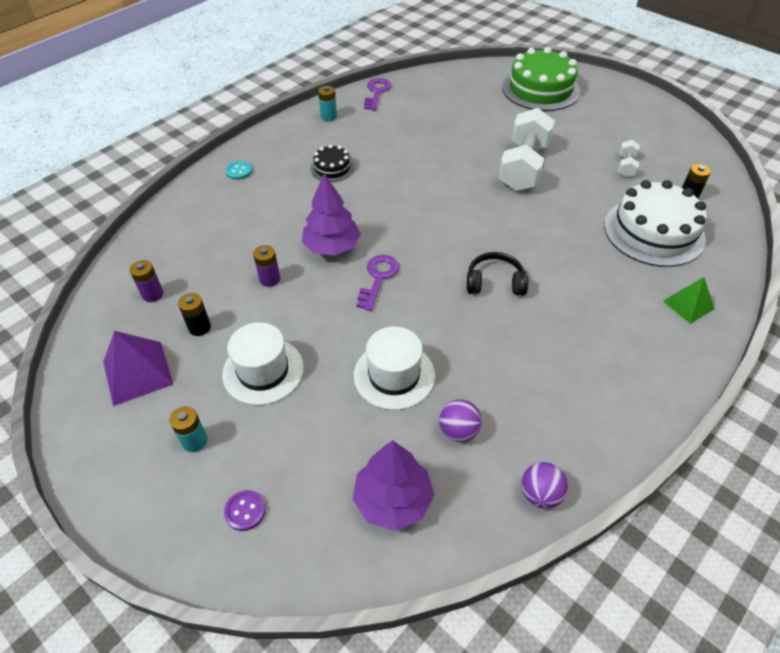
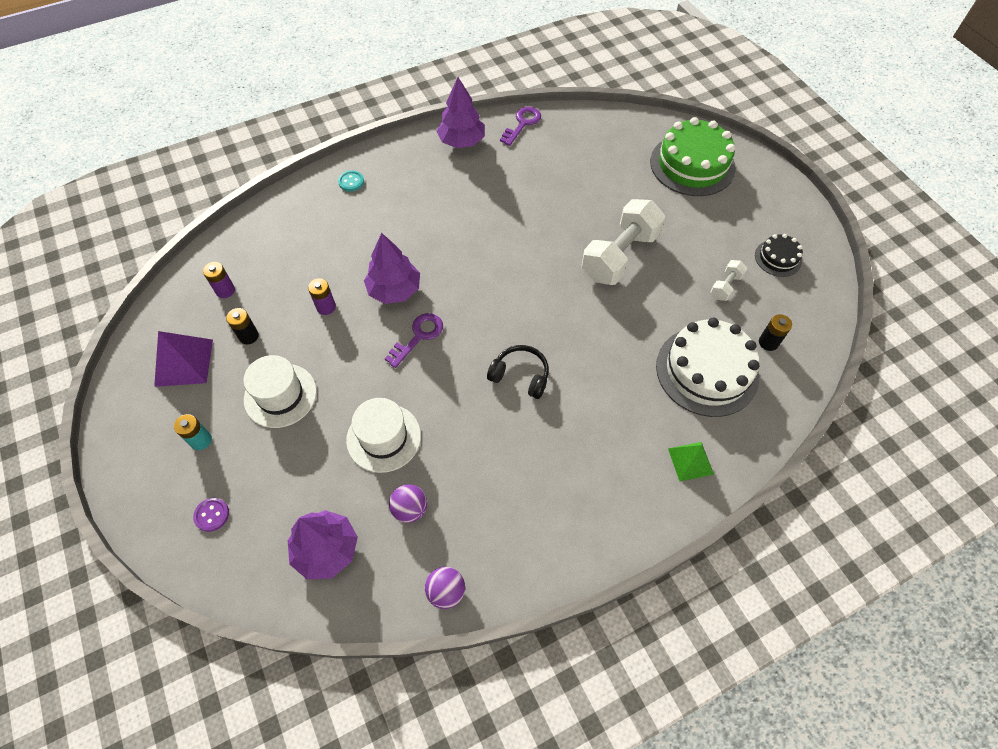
camera: 20 degrees right, 10 degrees up
black cake [311,144,354,182] -> black cake moved to [755,234,803,277]
turquoise battery [318,86,337,121] -> purple tree [436,77,485,148]

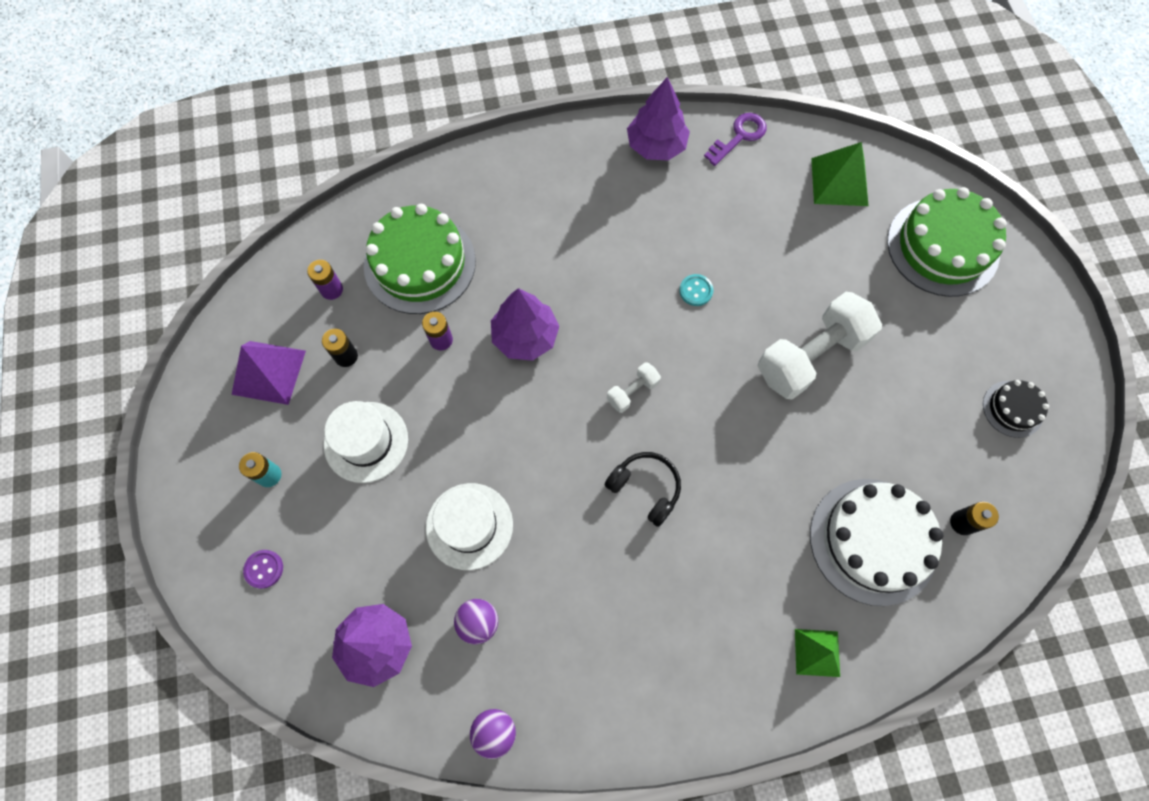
camera: 15 degrees right, 10 degrees up
turquoise button [338,170,364,192] -> turquoise button moved to [679,274,713,306]
purple key [385,313,443,368] -> none
white dumbbell [710,260,748,301] -> white dumbbell moved to [607,362,661,413]
none -> green cake [364,204,476,314]
none -> green pyramid [811,142,869,206]

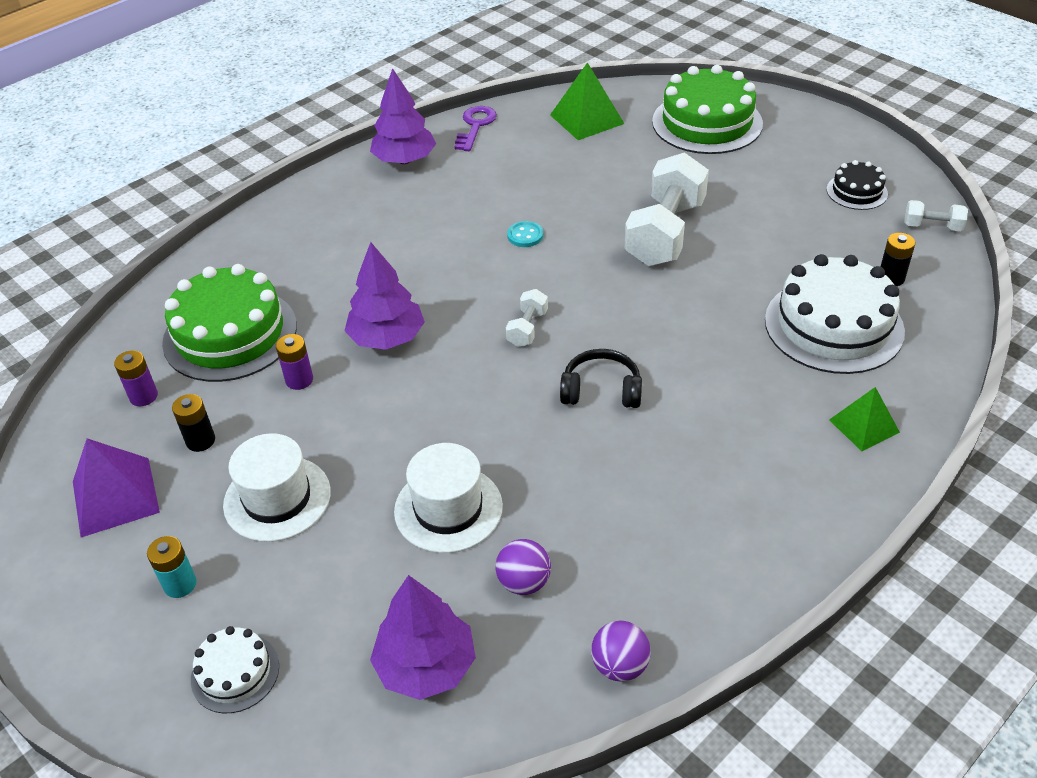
camera: 30 degrees left, 25 degrees down
purple button [243,550,283,589] -> white cake [191,626,279,713]
none -> white dumbbell [904,200,968,231]

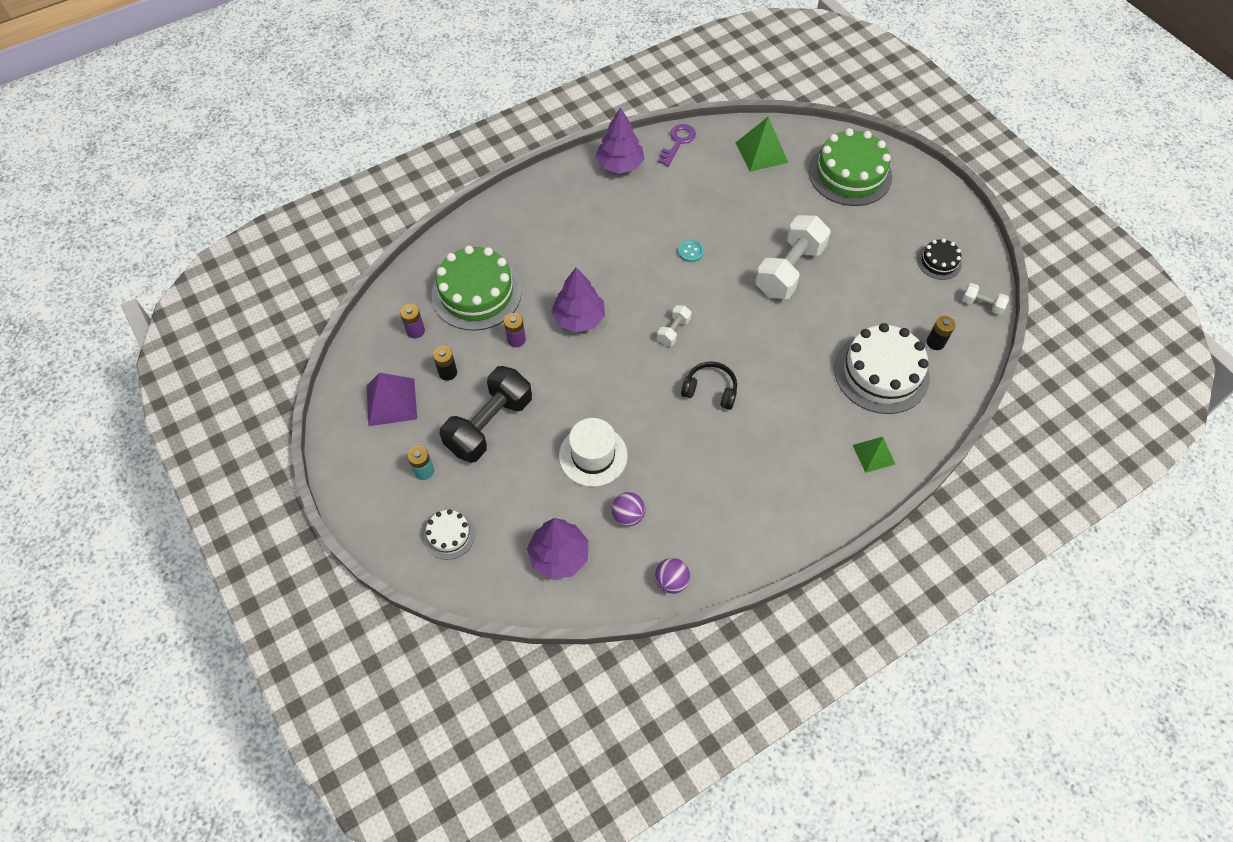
camera: 10 degrees right, 15 degrees up
white hat [223,433,331,542] -> black dumbbell [440,366,532,463]

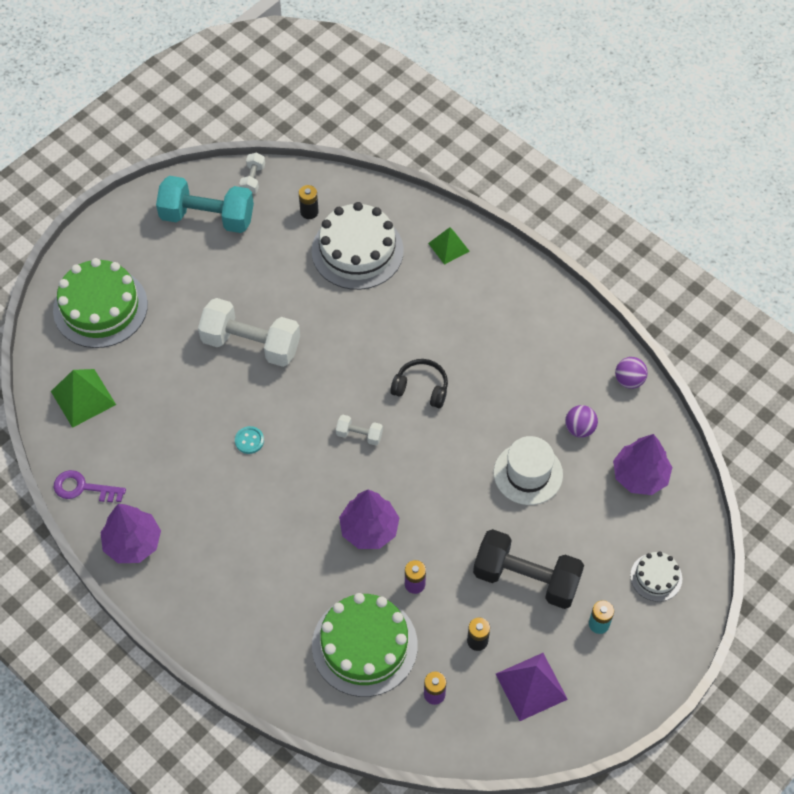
camera: 105 degrees left, 0 degrees up
black headphones [681,361,737,410] -> black headphones turned 105 degrees clockwise [390,359,448,408]
black cake [917,239,962,280] -> turquoise dumbbell [156,176,254,233]

